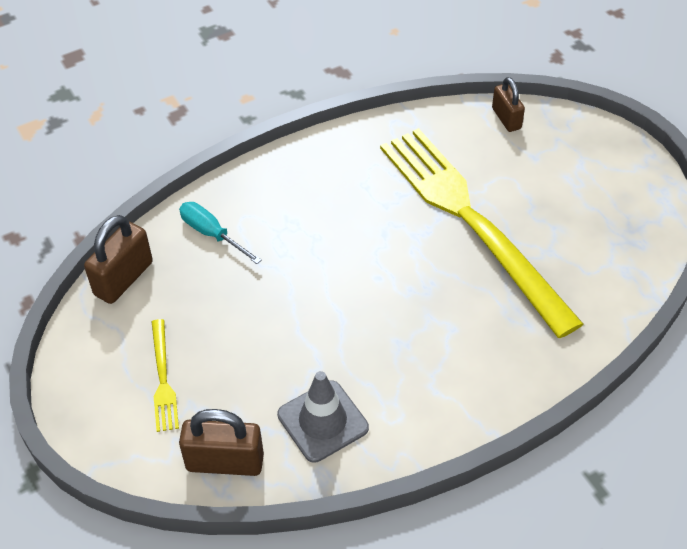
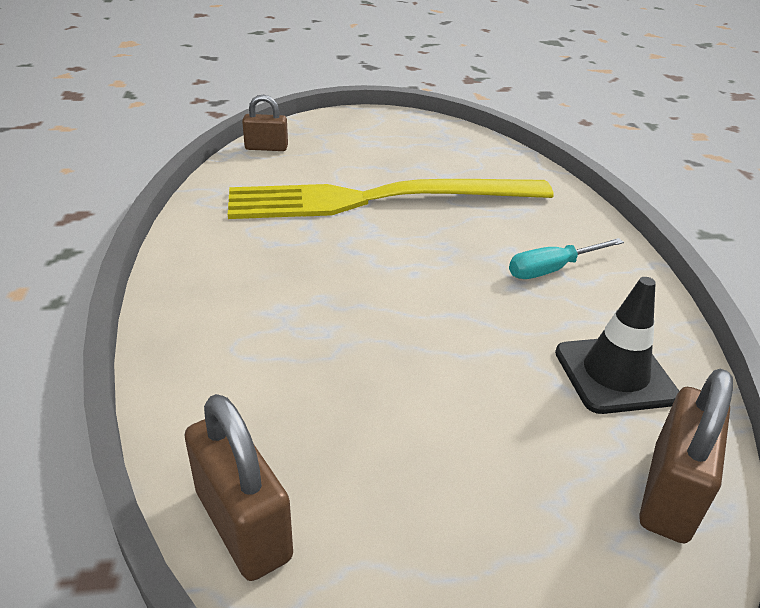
camera: 70 degrees left, 15 degrees down
yellow fork [152,319,179,432] -> none
turquoise screwdriver [179,202,262,264] -> turquoise screwdriver moved to [509,238,624,279]
grey traffic cone [277,371,369,463] -> black traffic cone [555,277,679,414]

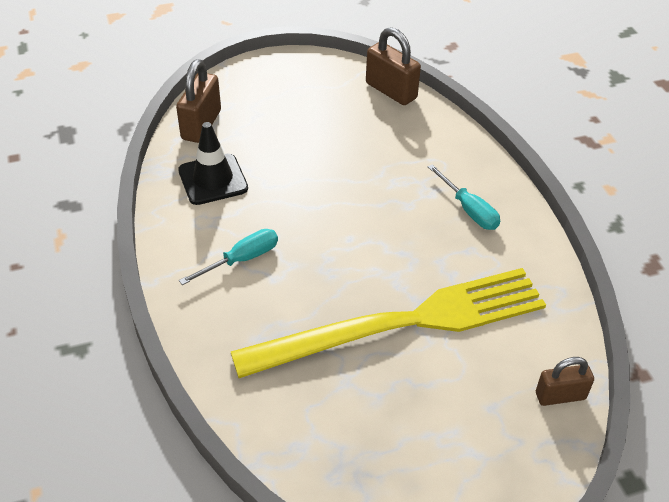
camera: 170 degrees right, 10 degrees up
none -> turquoise screwdriver [428,164,500,230]

